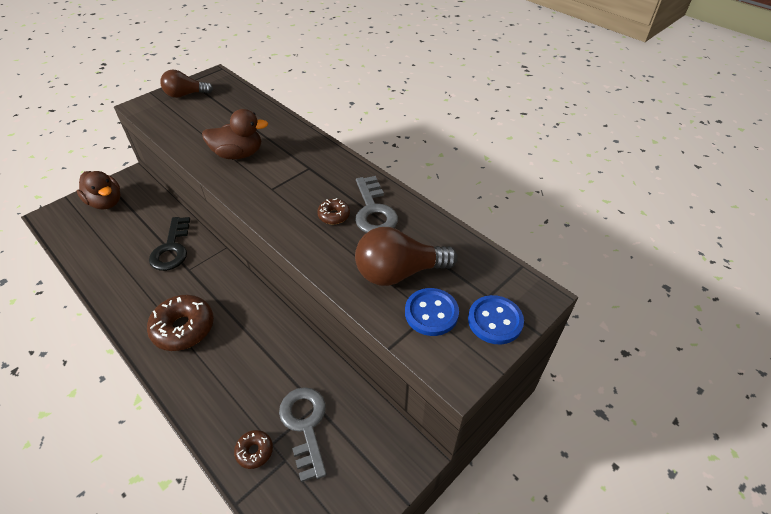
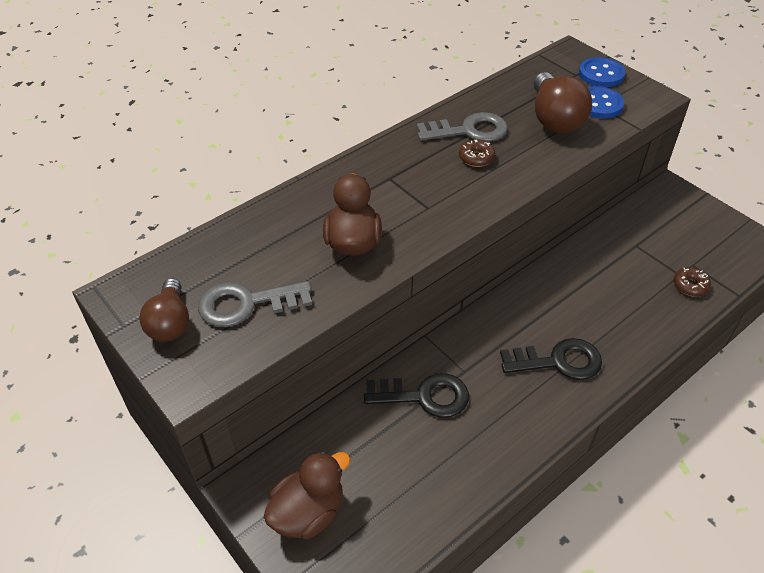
camera: 85 degrees left, 0 degrees up
brown donut [147,295,214,351] -> black key [500,338,602,380]
grey key [279,387,327,482] -> grey key moved to [198,281,312,327]

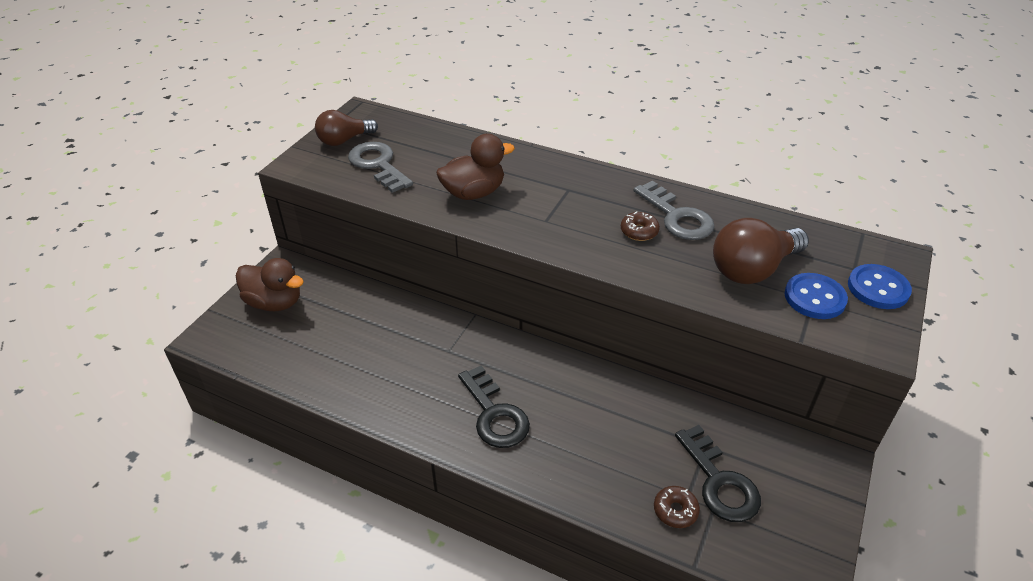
camera: 65 degrees right, 5 degrees down
black key [364,373,469,418] -> black key moved to [675,425,761,522]

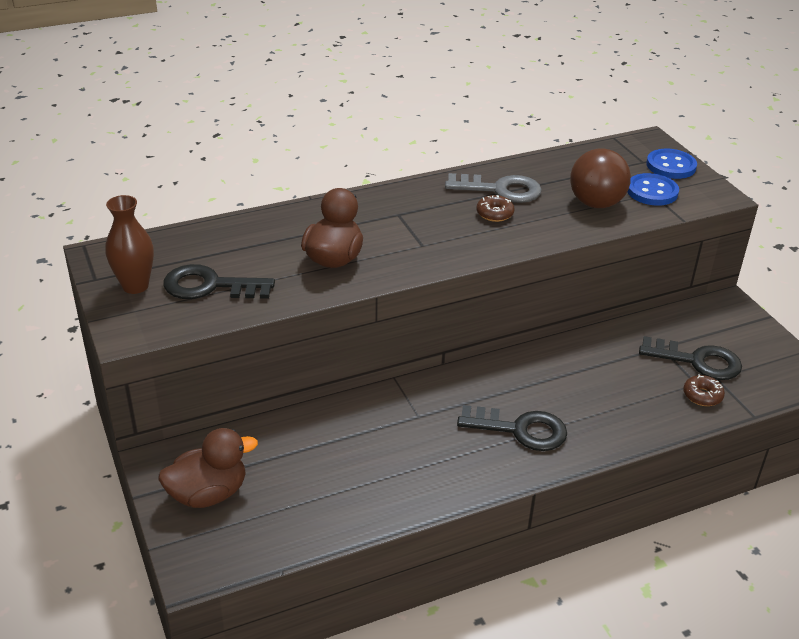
camera: 50 degrees left, 5 degrees down
brown light bulb [315,110,378,146] -> brown vase [105,195,154,294]
grey key [348,142,413,193] -> black key [163,264,275,299]

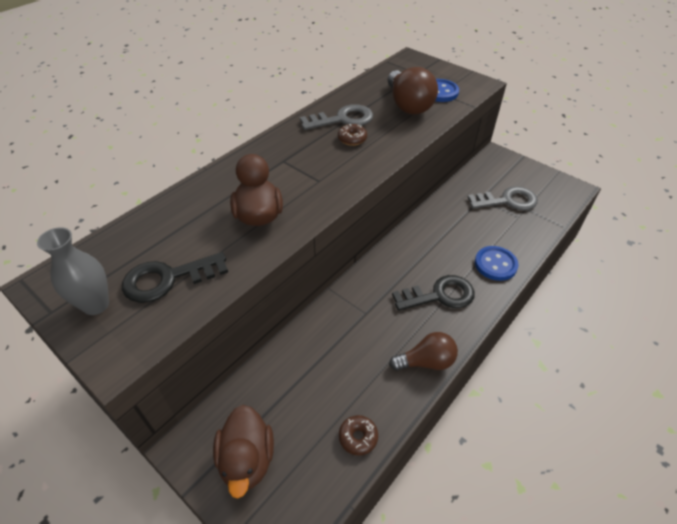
camera: 25 degrees left, 10 degrees up
brown vase [105,195,154,294] -> grey vase [37,227,109,315]
brown duck [158,428,258,508] -> brown duck turned 135 degrees clockwise [213,405,274,498]
black key [639,336,742,380] -> grey key [467,186,538,210]
blue button [646,149,697,179] -> blue button moved to [475,246,519,281]
brown donut [683,374,725,406] -> brown donut moved to [339,415,378,456]
none -> brown light bulb [389,332,458,371]

